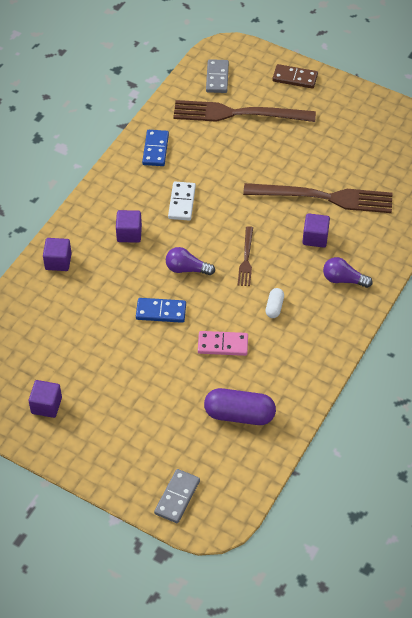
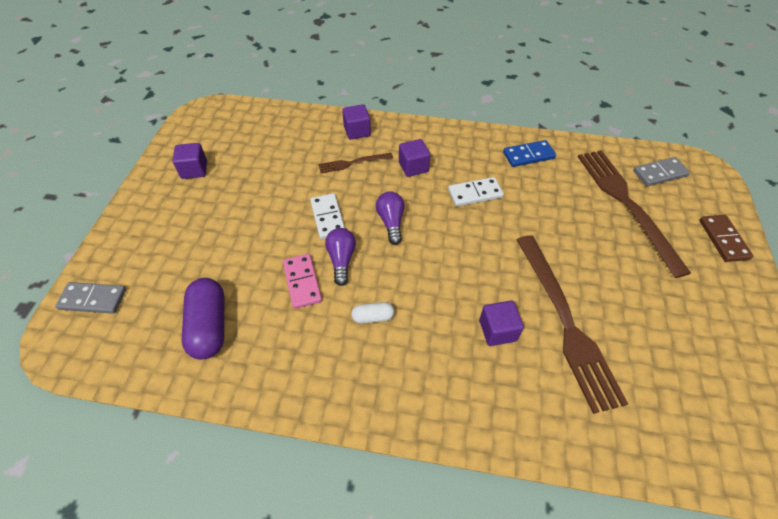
camera: 70 degrees right, 0 degrees up
blue domino [136,298,186,323] -> white domino [310,193,345,239]
brown fork [238,226,253,286] -> brown fork moved to [319,153,393,173]
purple light bulb [323,257,372,288] -> purple light bulb moved to [325,228,356,286]

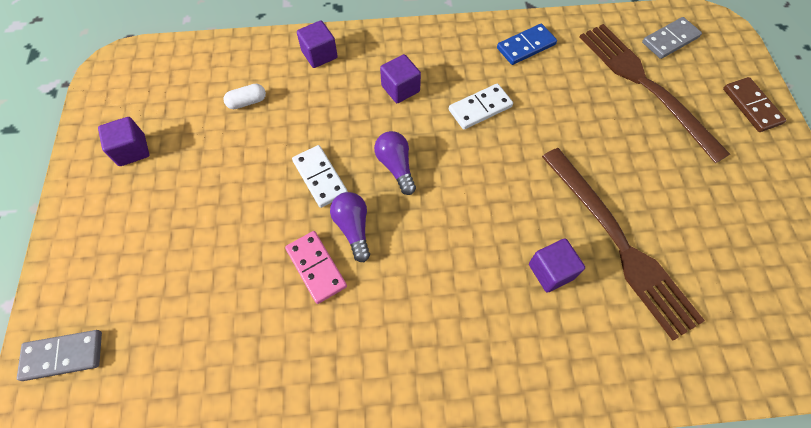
camera: 15 degrees left, 10 degrees up
purple capsule [182,278,224,359] -> none
brown fork [319,153,393,173] -> none
white capsule [351,302,394,324] -> white capsule moved to [223,84,266,109]

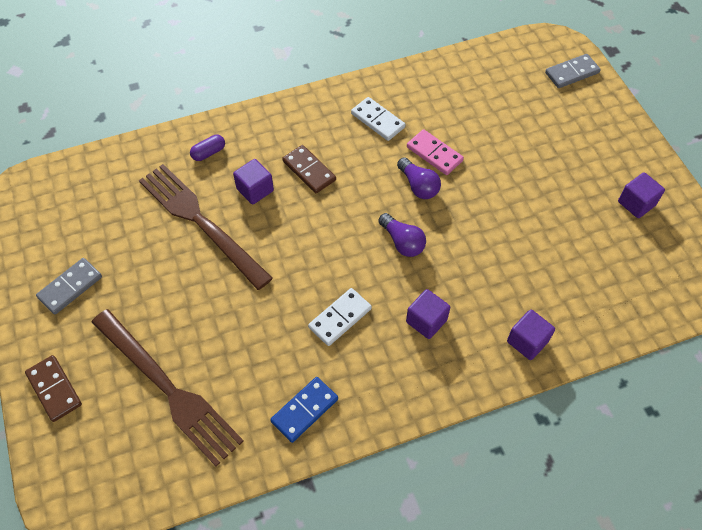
camera: 165 degrees right, 5 degrees down
white capsule [223,84,266,109] -> none
white domino [292,145,348,208] -> white domino moved to [351,97,405,141]
grey domino [642,17,702,59] -> grey domino moved to [36,258,102,315]
none -> purple capsule [190,135,225,161]
none -> brown domino [282,145,336,193]

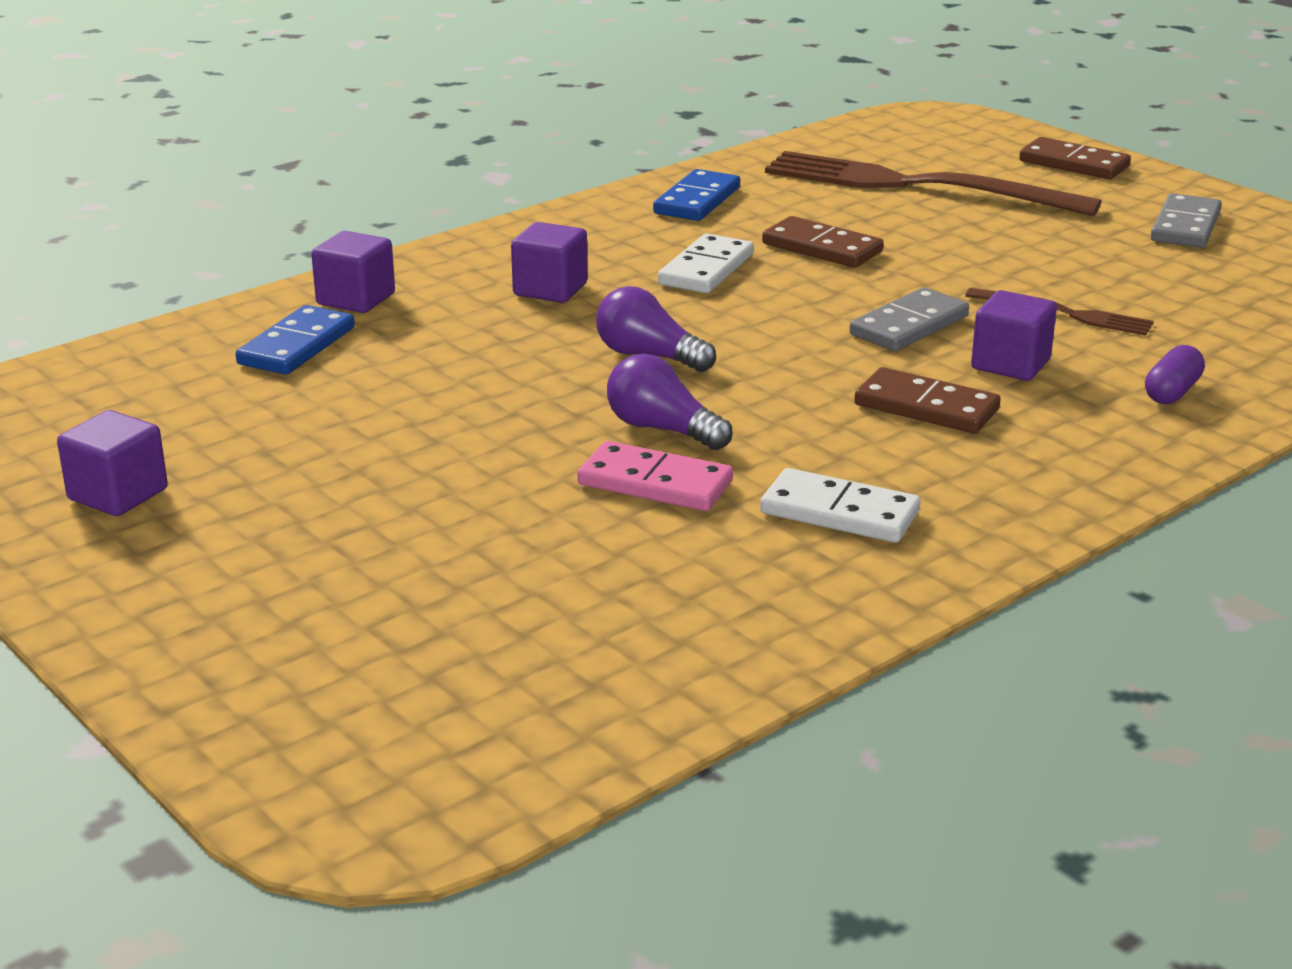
camera: 160 degrees right, 30 degrees down
brown fork [139,164,273,290] -> brown fork [965,288,1154,336], size x0.48
grey domino [545,54,601,88] -> grey domino moved to [849,287,969,351]
none -> blue domino [236,305,355,375]
none -> brown domino [762,216,884,267]

